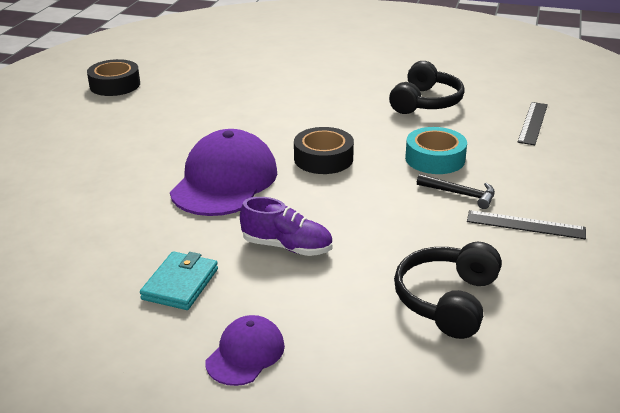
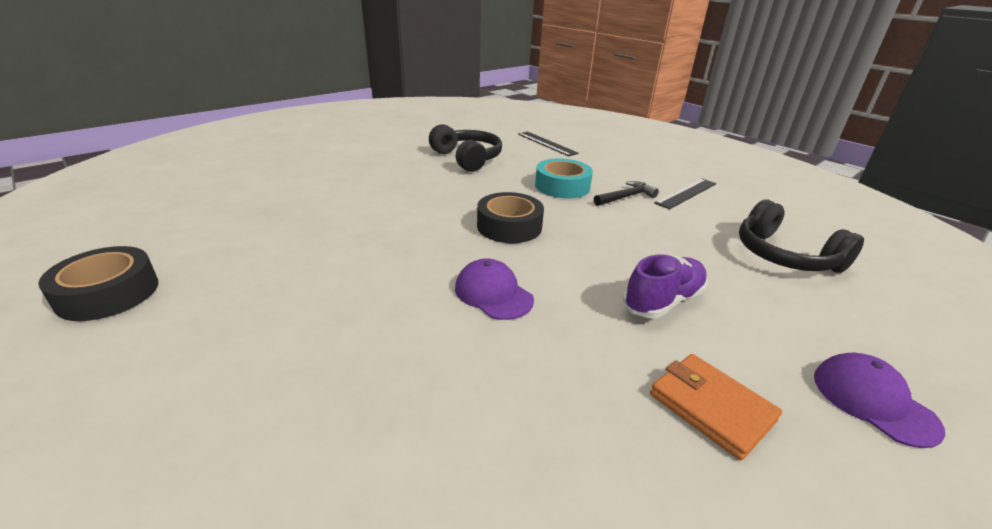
camera: 60 degrees left, 0 degrees up
turquoise wallet [140,251,218,310] -> orange wallet [650,354,782,460]
purple cap [170,129,277,216] -> purple cap [455,258,534,320], size x0.52

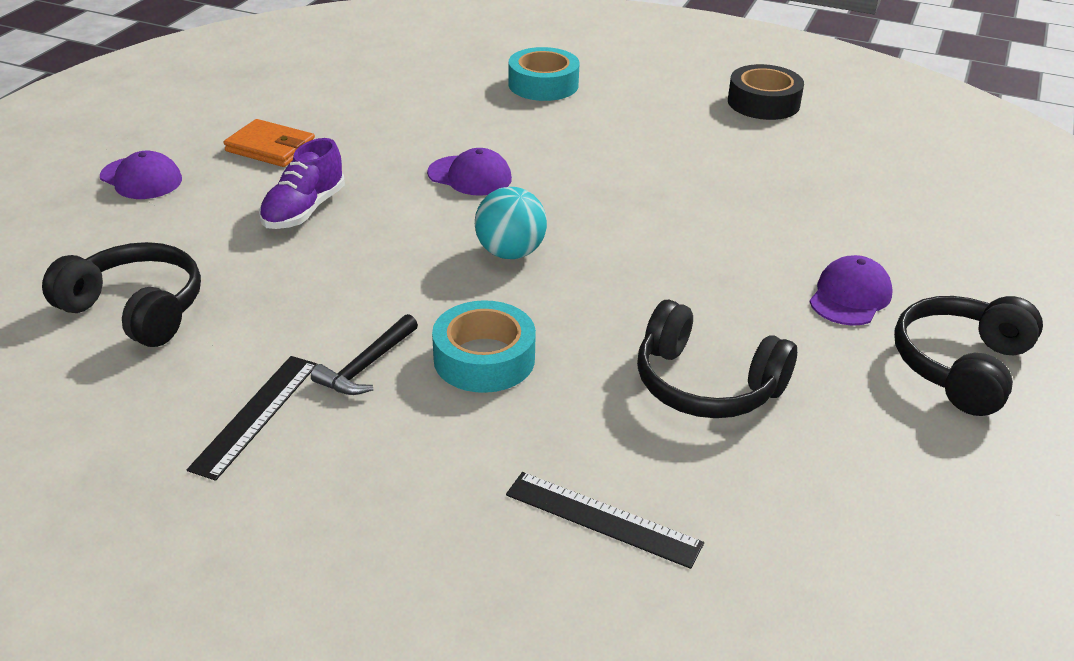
camera: 155 degrees right, 5 degrees up
black tape [477,192,544,243] -> turquoise ball [475,187,547,259]
none -> turquoise tape [508,47,579,101]
none -> purple cap [810,255,893,326]
none -> black headphones [894,296,1043,416]

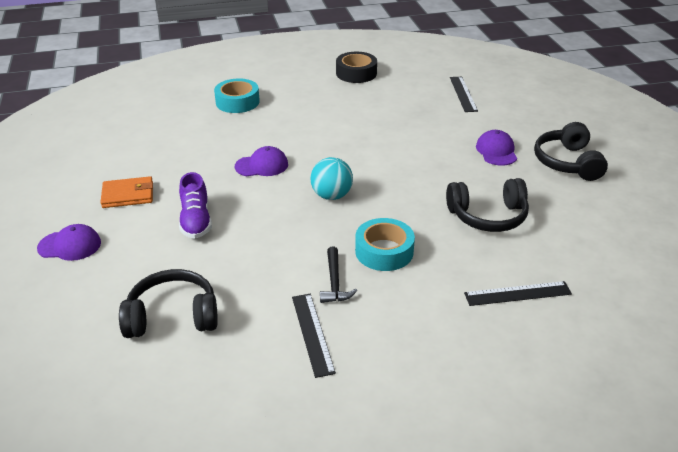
camera: 35 degrees left, 0 degrees up
none -> black ruler [450,77,478,112]

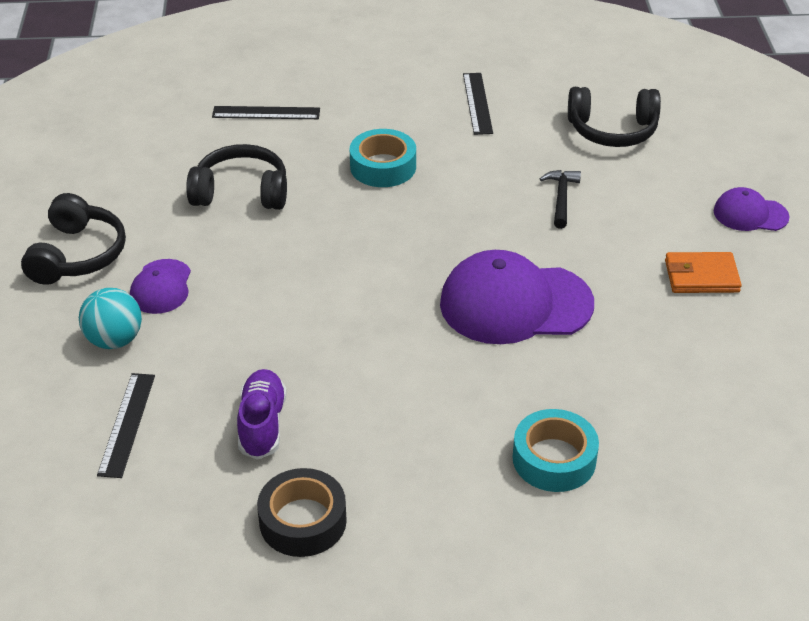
camera: 170 degrees left, 5 degrees up
purple shoe [179,172,212,238] -> purple shoe moved to [237,369,287,460]
purple cap [235,146,288,177] -> purple cap [440,250,594,344], size x1.93
turquoise ball [310,157,353,200] -> turquoise ball moved to [79,288,142,349]
black hammer [320,247,357,303] -> black hammer moved to [540,170,581,229]

